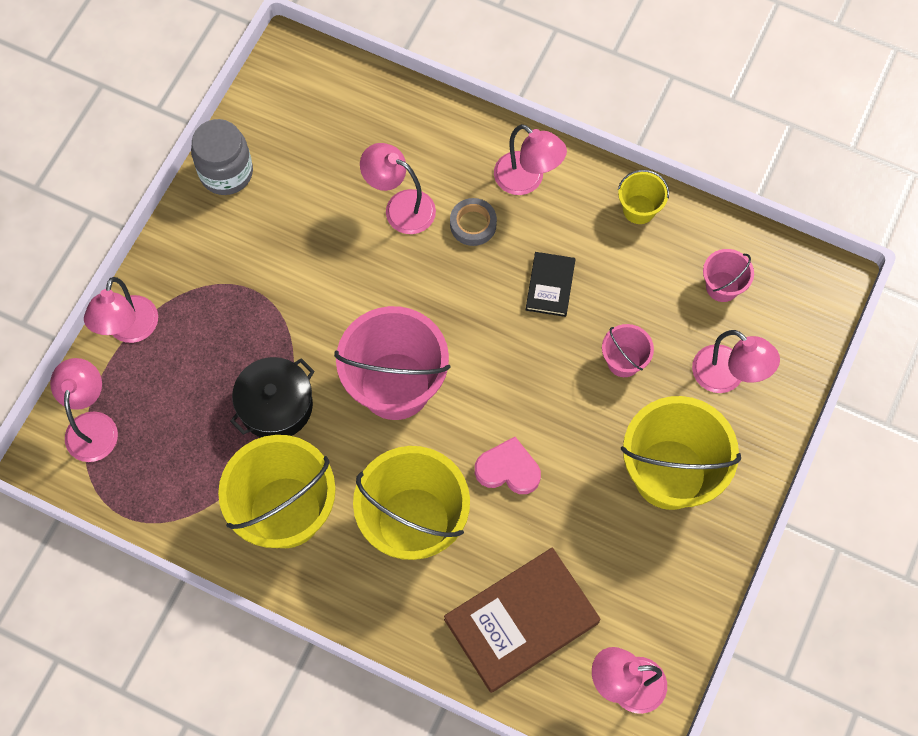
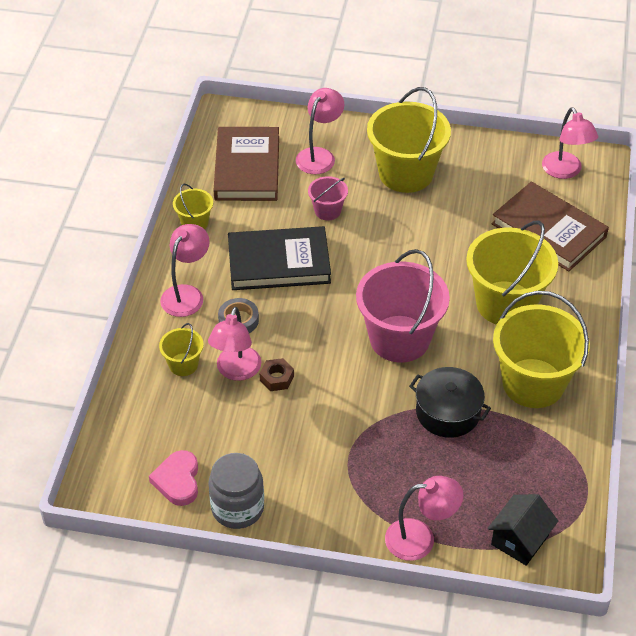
camera: 105 degrees left, 20 degrees down
pink lamp [50,358,118,462] -> black house [488,494,558,566]
pink heart [475,437,541,494] -> pink heart moved to [149,450,198,506]
black book [526,252,576,317] -> black book [228,226,331,290], size x1.95
pink bucket [703,249,754,302] -> brown book [213,127,279,201]
none -> yellow bucket [159,323,204,376]
none -> brown nut [260,358,294,391]

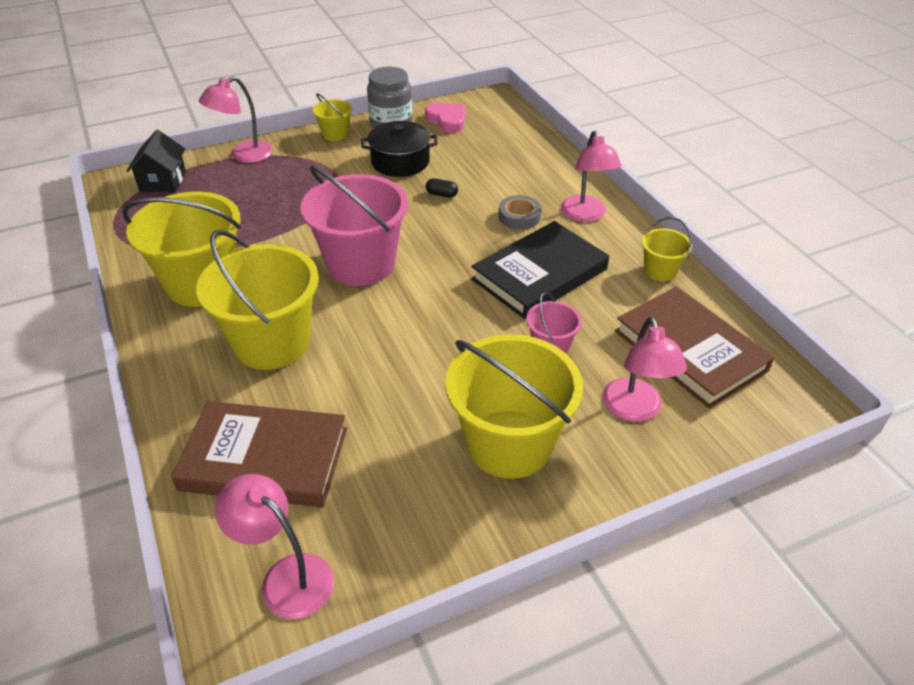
camera: 145 degrees right, 5 degrees down
yellow bucket [159,323,204,376] -> yellow bucket moved to [313,93,352,141]
pink lamp [208,307,261,381] -> none
brown nut [260,358,294,391] -> black capsule [426,178,458,198]
black pot [409,367,491,438] -> black pot moved to [361,121,438,177]

